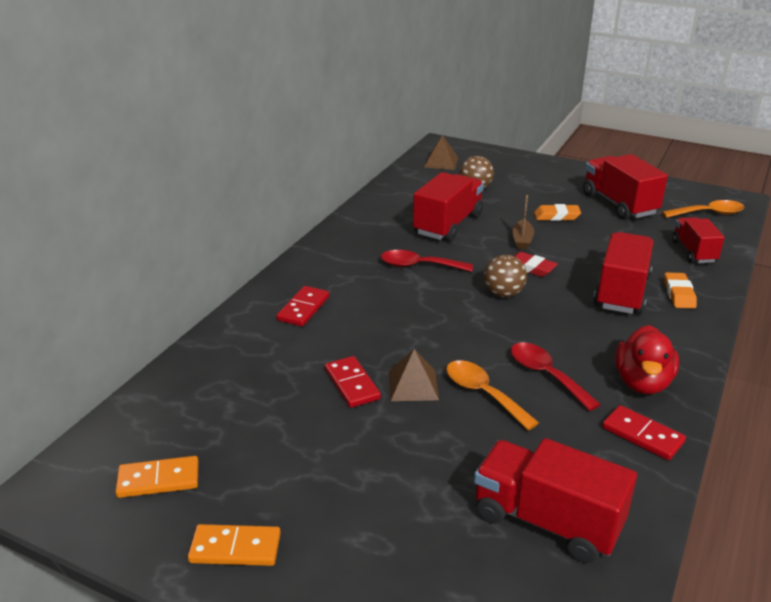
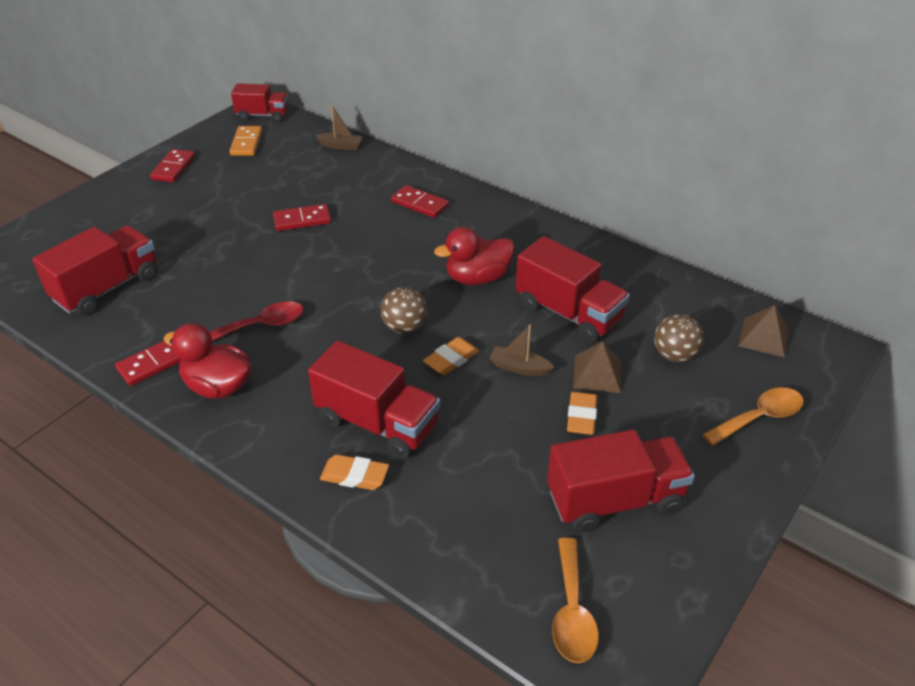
camera: 100 degrees right, 10 degrees up
orange domino [188,524,281,566] -> red domino [150,149,195,182]
red spoon [381,250,473,272] -> red duck [434,227,515,285]
brown pyramid [389,349,439,401] -> brown pyramid moved to [573,341,621,393]
orange spoon [446,360,539,430] -> orange spoon moved to [702,387,804,446]
red eraser [514,252,558,277] -> orange eraser [423,337,479,375]
red truck [672,217,725,263] -> red truck moved to [231,83,288,122]
none -> brown boat [315,105,363,150]

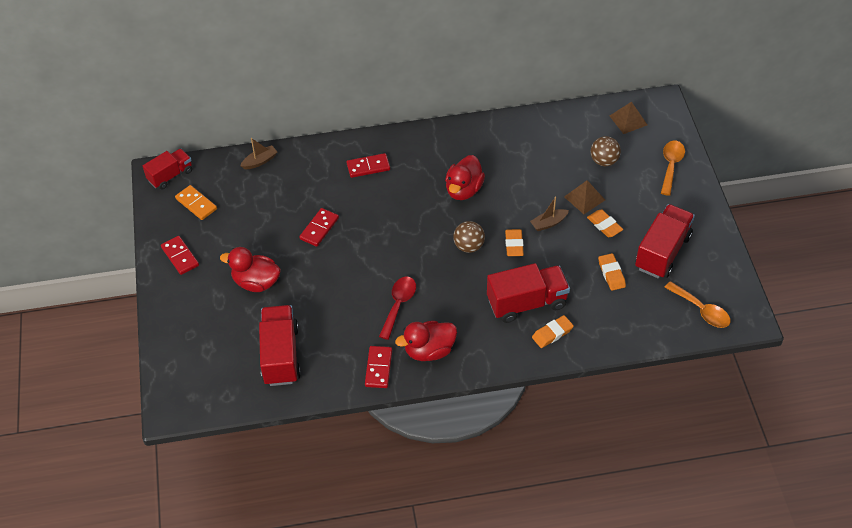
camera: 45 degrees left, 10 degrees up
red truck [516,236,630,343] -> none
none -> red duck [220,247,281,292]
none -> orange eraser [598,253,626,291]

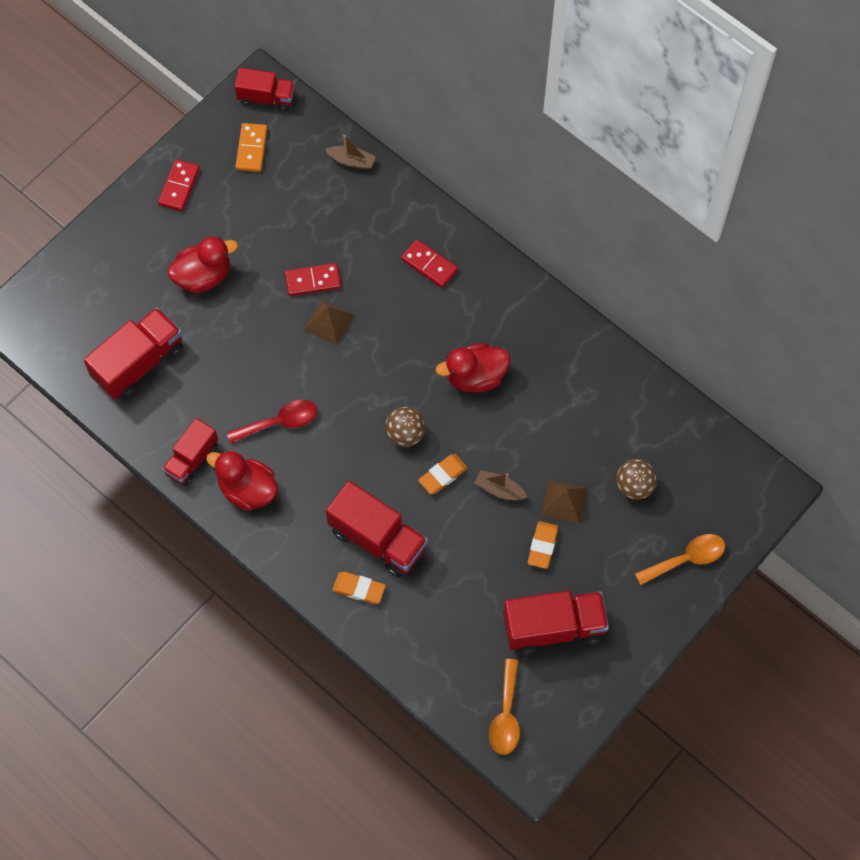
camera: 50 degrees right, 15 degrees up
red duck [220,247,281,292] -> red duck turned 90 degrees clockwise [167,236,238,293]
red domino [365,346,392,388] -> red truck [162,418,218,486]
orange eraser [598,253,626,291] -> none
brown pyramid [610,102,647,134] -> brown pyramid moved to [304,300,354,345]

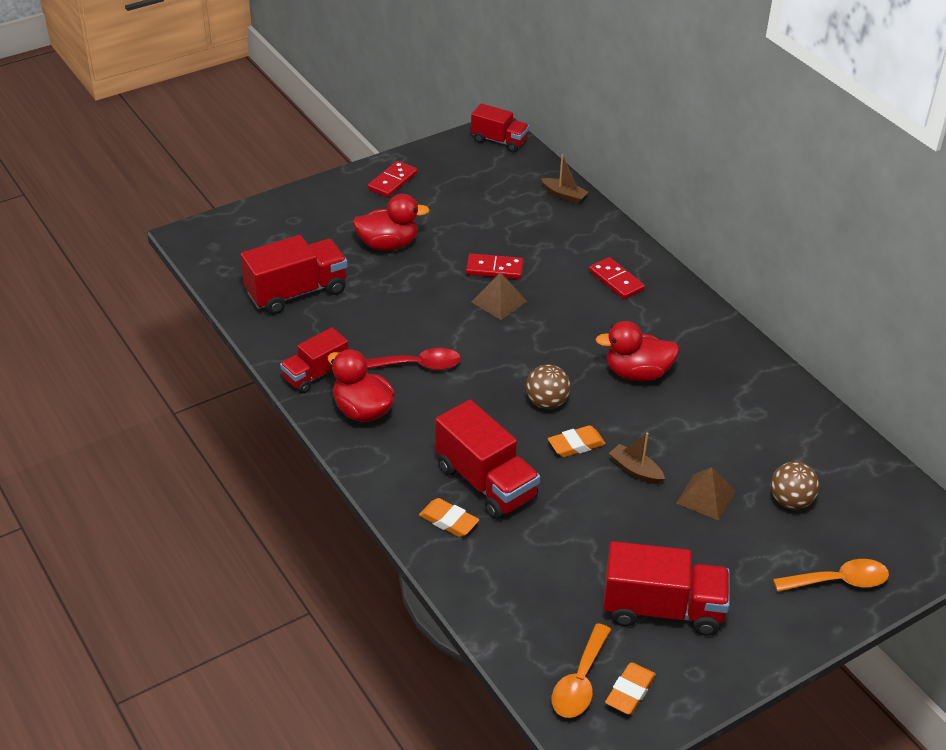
camera: 15 degrees right, 25 degrees down
orange domino [235,123,268,172] -> none
orange eraser [528,521,558,569] -> orange eraser moved to [605,663,656,715]

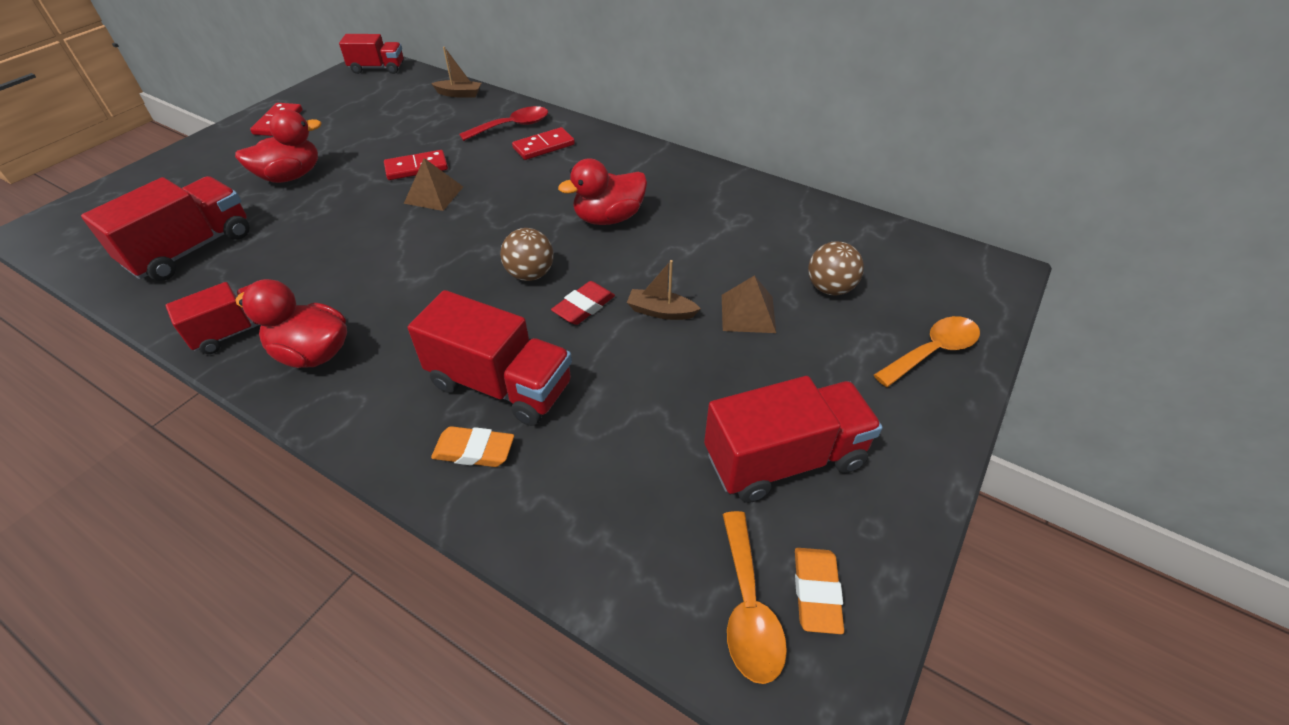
camera: 25 degrees left, 5 degrees up
red truck [280,327,349,393] -> red truck turned 150 degrees counterclockwise [165,282,261,354]
red spoon [366,348,461,370] -> red spoon moved to [459,106,548,141]
orange eraser [548,425,606,457] -> red eraser [551,281,615,325]
red domino [589,257,645,299] -> red domino turned 60 degrees counterclockwise [512,127,575,160]

